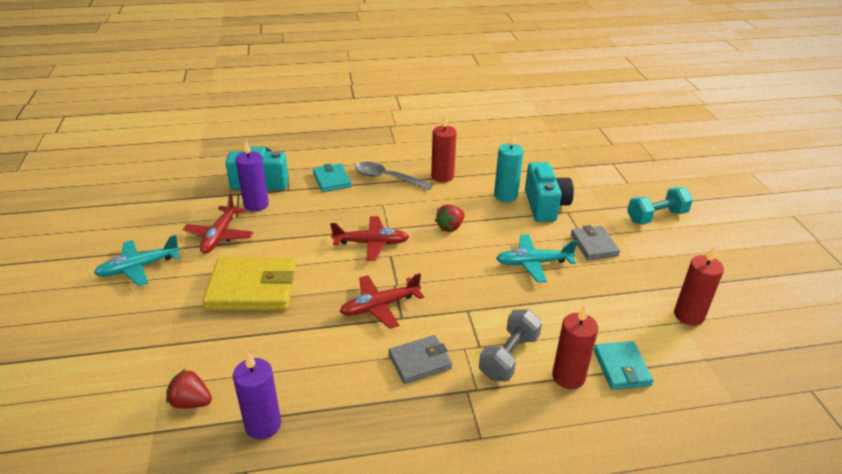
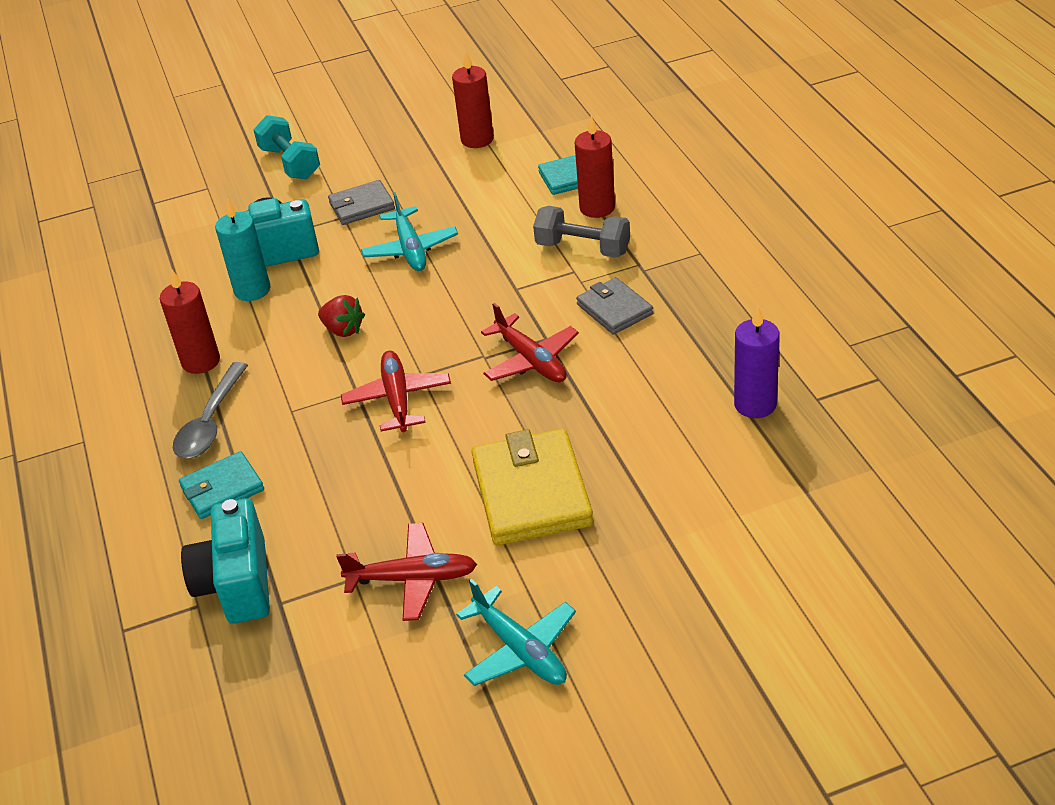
camera: 95 degrees left, 5 degrees up
red strawberry [166,369,212,408] -> none
purple candle [236,141,269,212] -> none

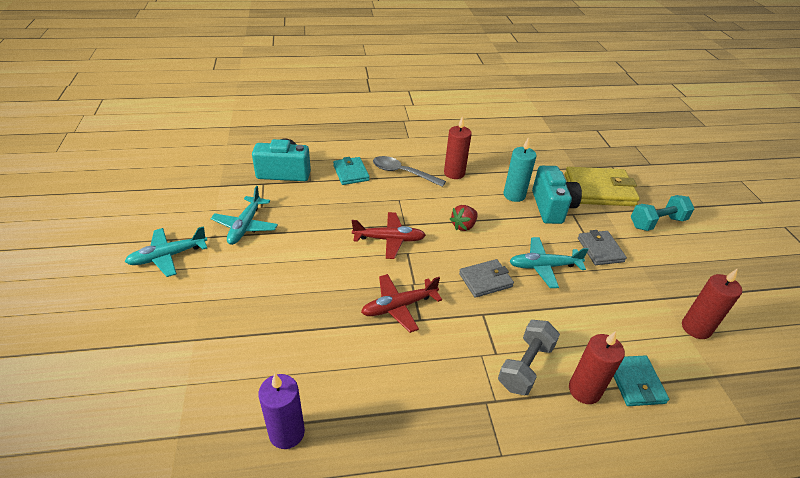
camera: 95 degrees right, 0 degrees up
red plane [336,523,477,621] -> turquoise plane [211,186,278,245]
yellow wallet [472,429,594,545] -> yellow wallet moved to [565,167,640,206]
grey wallet [576,277,653,335] -> grey wallet moved to [459,259,514,298]

